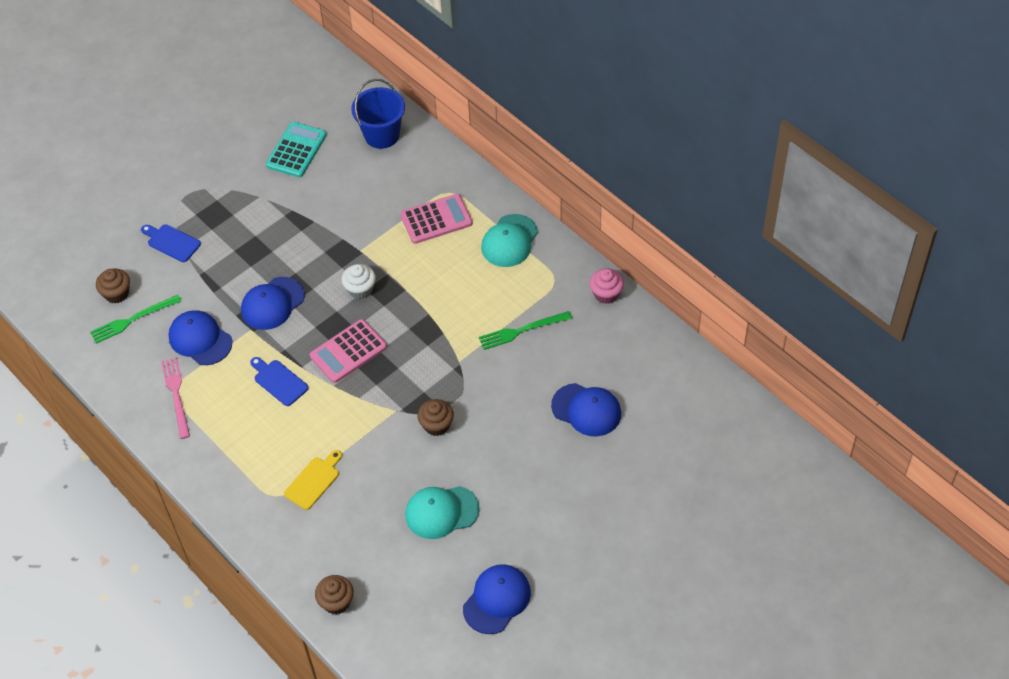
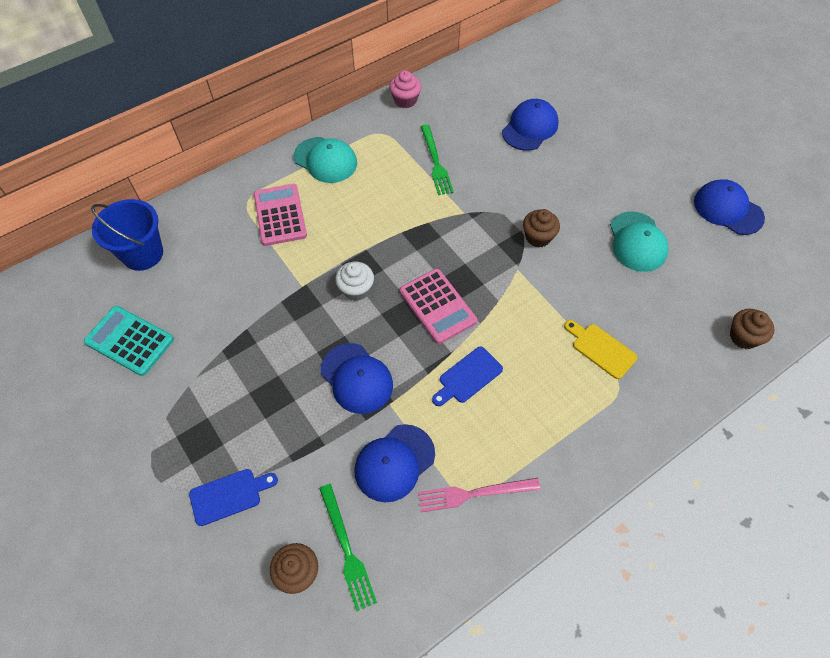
camera: 85 degrees left, 5 degrees up
blue cutting board [141,224,201,262] -> blue cutting board turned 150 degrees counterclockwise [189,469,278,526]

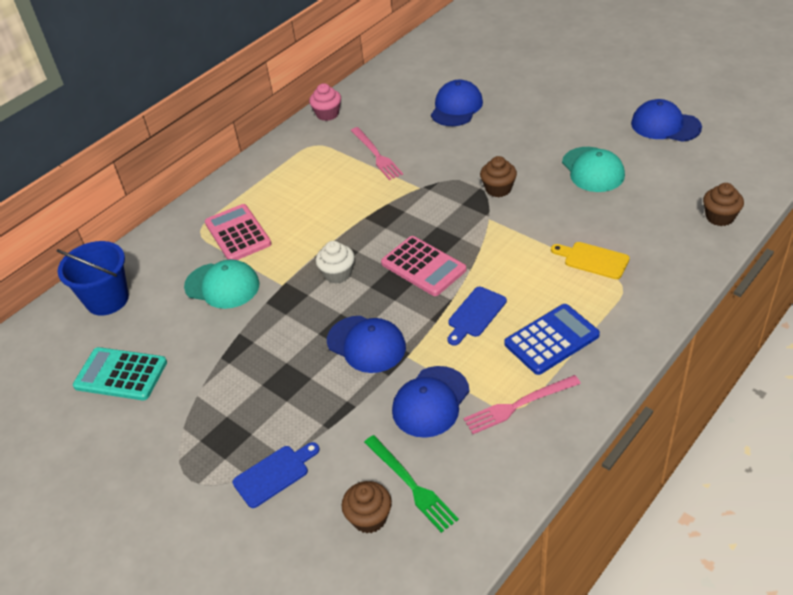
camera: 10 degrees left, 15 degrees down
turquoise cap [294,137,357,183] -> turquoise cap moved to [184,259,260,309]
green fork [420,124,454,195] -> pink fork [351,127,403,180]
none -> blue calculator [504,304,600,375]

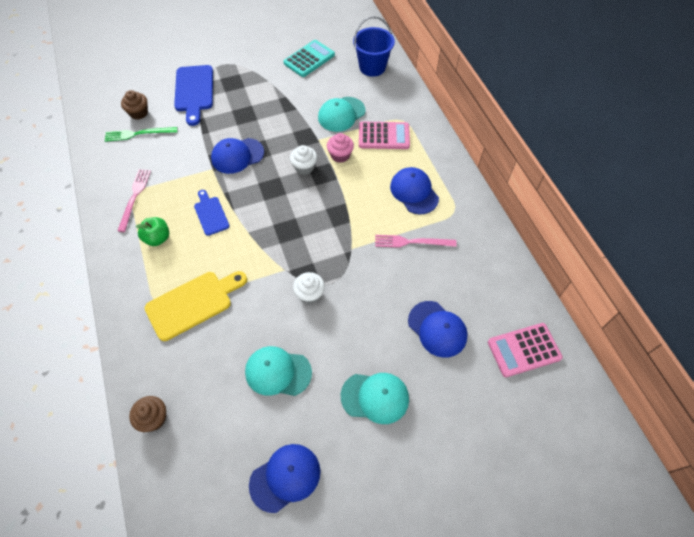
camera: 115 degrees right, 15 degrees up
blue cutting board [232,442,320,508] -> blue cutting board [174,65,213,126], size x1.68
pink cupcake [309,83,341,121] -> pink cupcake moved to [327,133,354,163]
pink calculator [381,236,466,296] -> pink calculator moved to [488,323,563,377]
blue cap [392,366,470,438] -> blue cap moved to [390,167,439,214]
brown cupcake [480,156,517,197] -> white cupcake [293,272,325,304]
blue calculator [504,304,600,375] -> green apple [135,217,169,246]
yellow cutting board [551,242,630,279] -> yellow cutting board [145,271,247,341], size x1.68
none -> turquoise cap [341,373,409,424]

